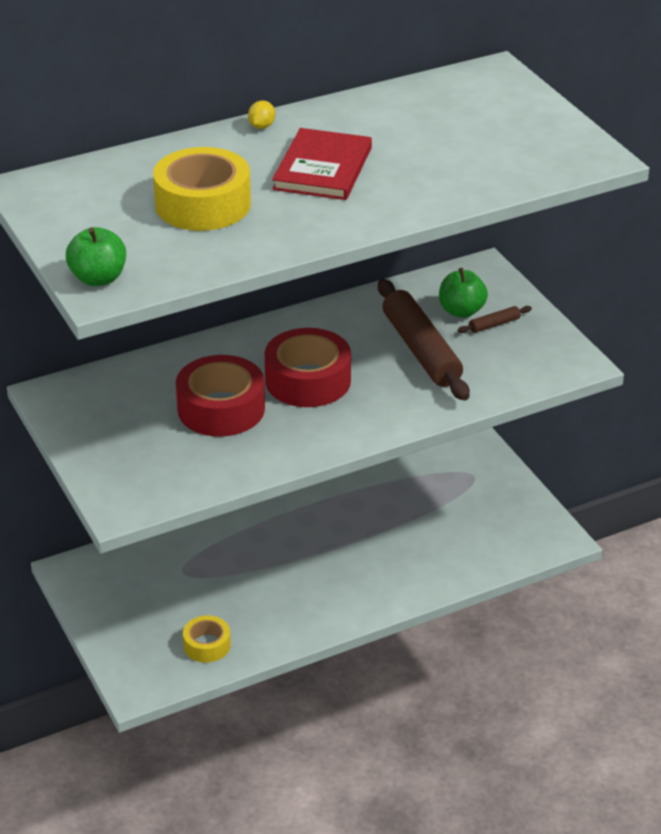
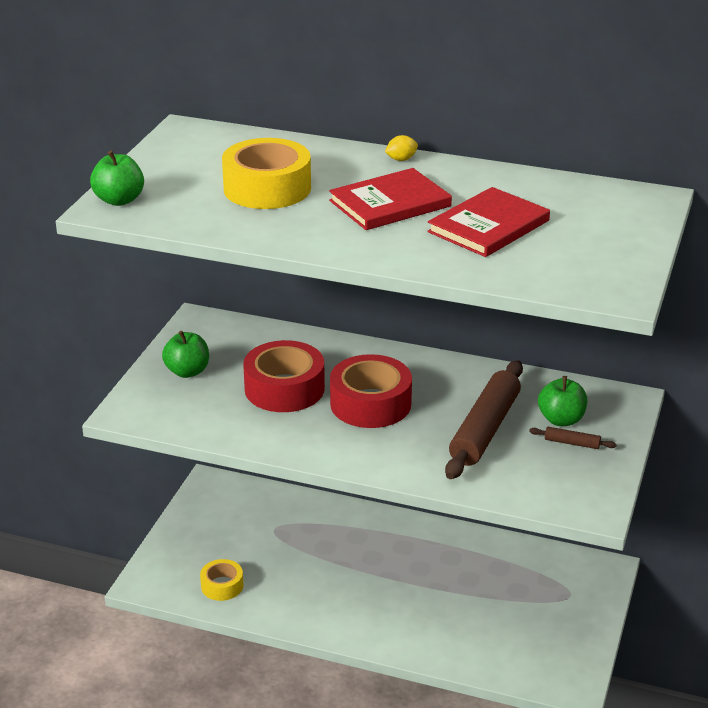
camera: 45 degrees right, 5 degrees down
none -> green apple [162,331,209,378]
none -> red book [427,187,550,257]

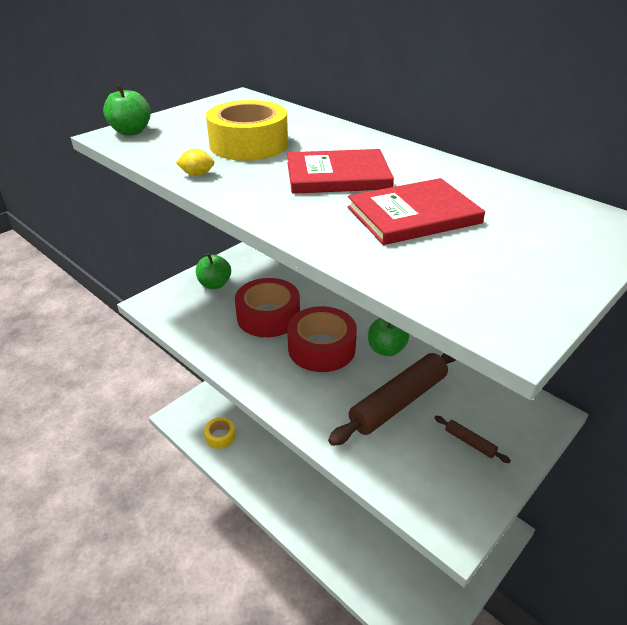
camera: 25 degrees right, 5 degrees up
yellow lemon [385,135,418,161] -> yellow lemon moved to [176,149,214,176]
green apple [538,376,587,426] -> green apple moved to [368,318,409,356]

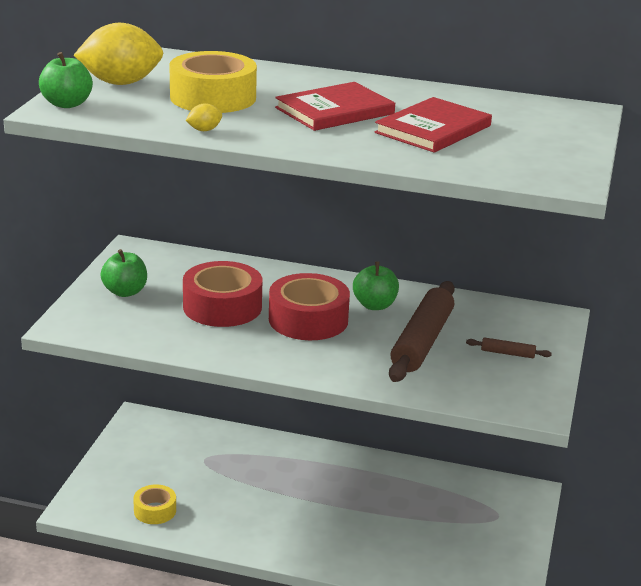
camera: 30 degrees left, 10 degrees down
none -> yellow lemon [74,23,163,85]

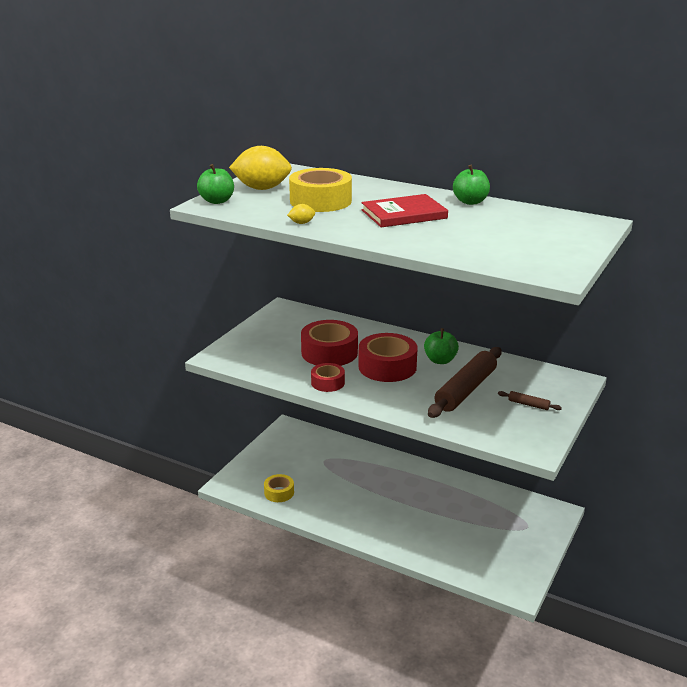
camera: 15 degrees right, 0 degrees up
green apple [100,249,147,297] -> green apple moved to [453,165,490,205]
red book [375,97,492,153] -> none
none -> red tape [311,363,345,392]

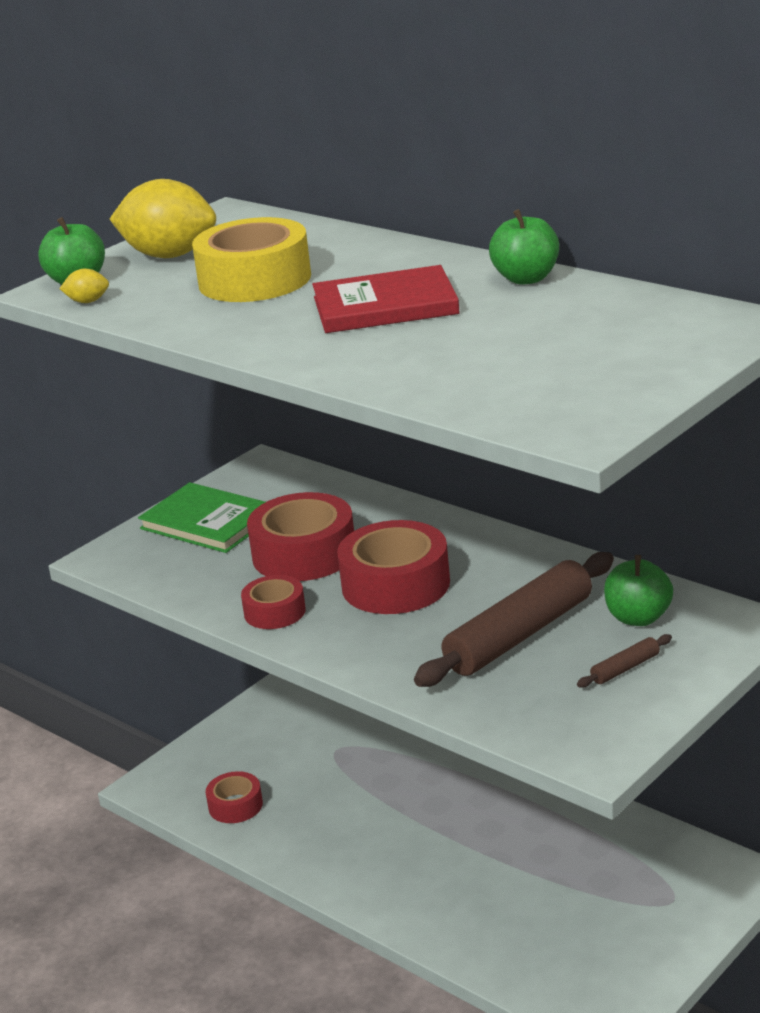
camera: 15 degrees right, 0 degrees up
yellow tape [264,474,294,502] -> red tape [205,771,263,823]
yellow lemon [287,204,315,224] -> yellow lemon moved to [60,269,109,303]
green apple [424,328,459,364] -> green apple moved to [604,555,673,626]
brown rolling pin [498,391,562,410] -> brown rolling pin turned 75 degrees counterclockwise [577,634,672,688]
none -> green book [138,482,265,553]

